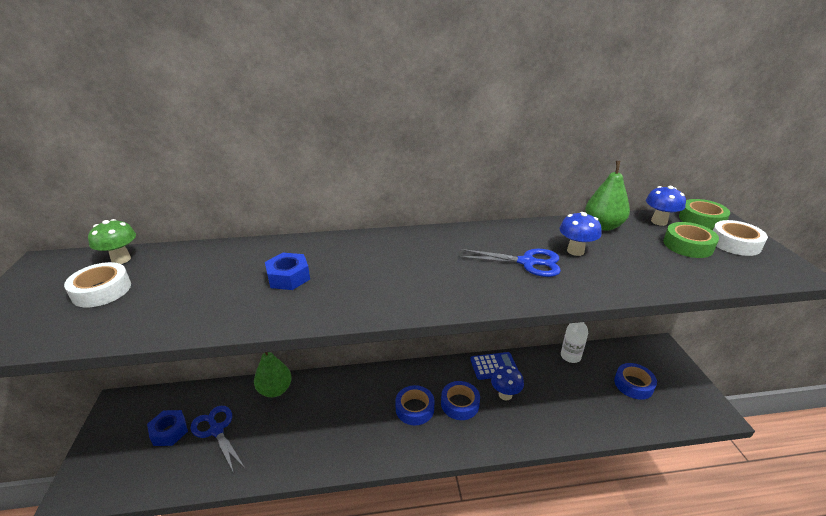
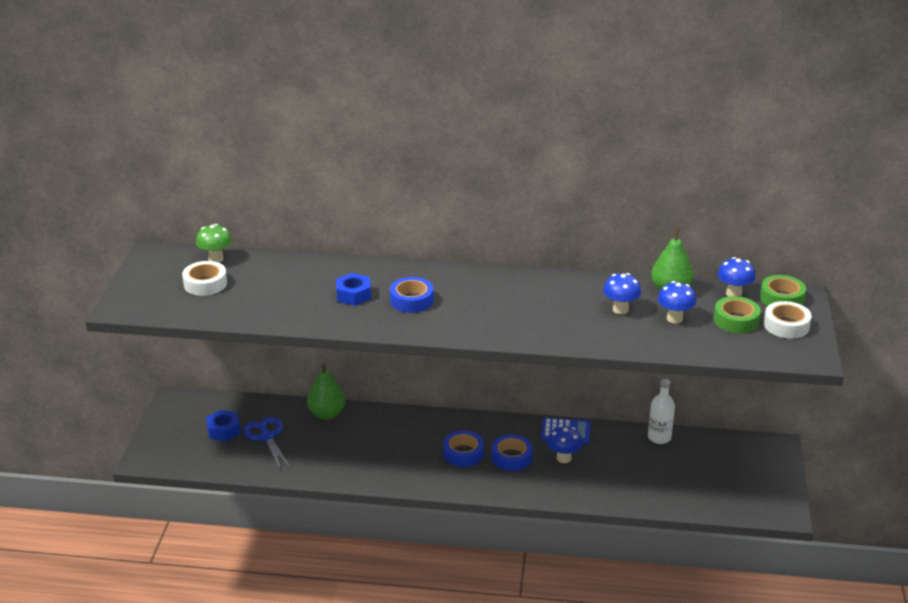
camera: 15 degrees right, 0 degrees up
blue scissors [458,249,561,277] -> none
blue tape [614,363,657,400] -> blue tape moved to [390,277,434,313]
none -> blue mushroom [658,281,696,323]

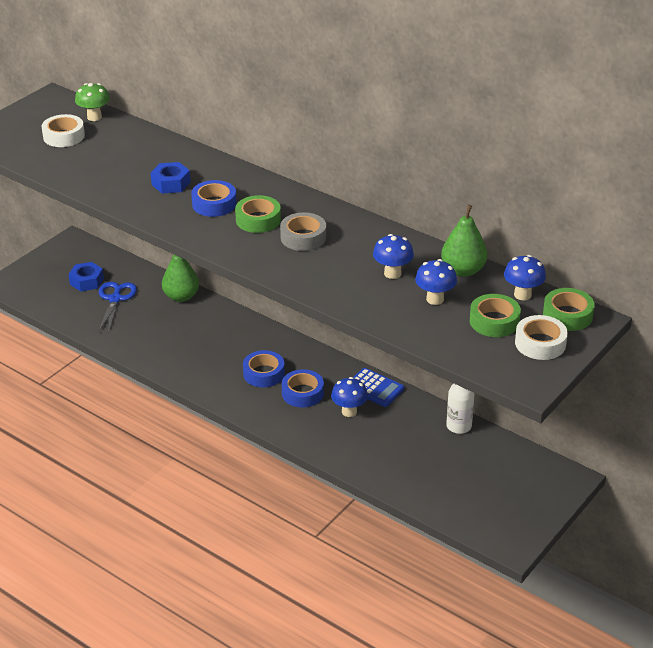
camera: 30 degrees right, 5 degrees up
none -> green tape [235,195,281,233]
none -> grey tape [280,212,326,251]

